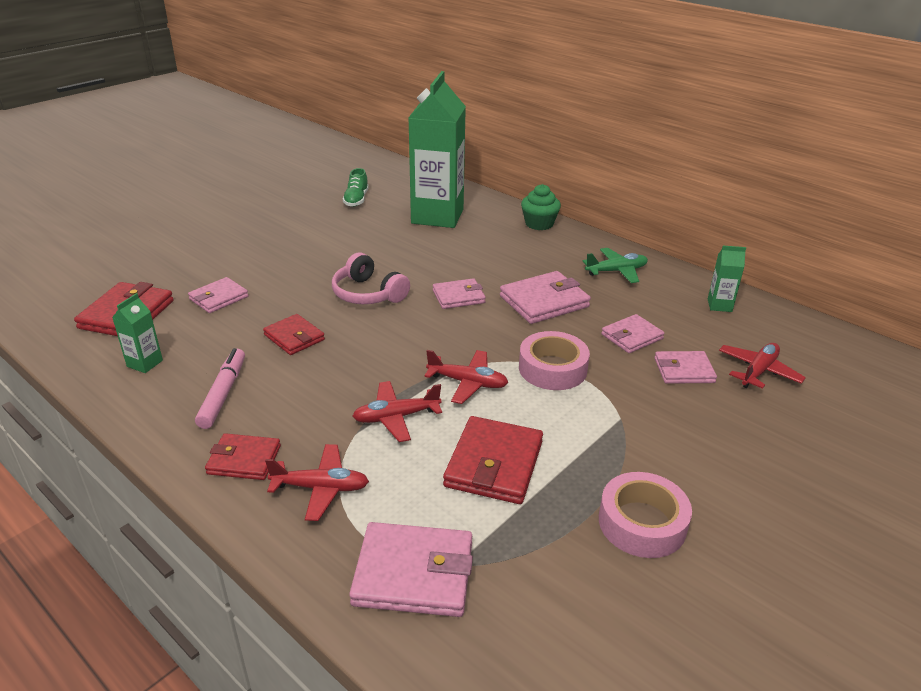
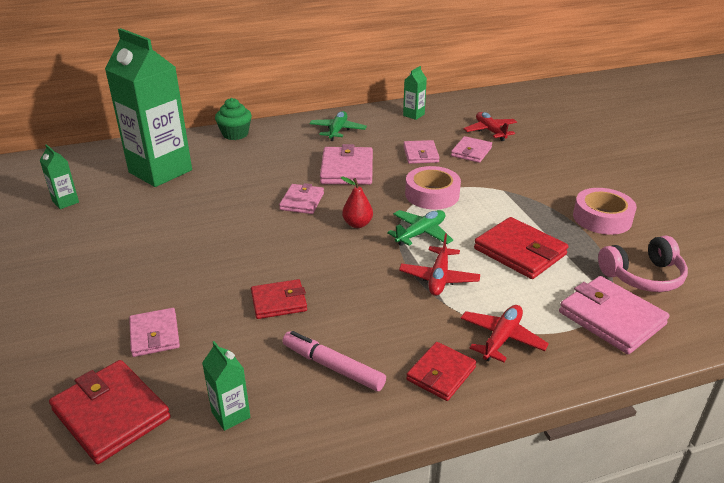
camera: 60 degrees left, 0 degrees up
pink headphones [332,253,410,304] -> pink headphones moved to [598,236,688,292]
green shoe [343,168,369,207] -> green carton [40,144,79,209]
pink wallet [349,522,473,617] -> pink wallet turned 75 degrees counterclockwise [559,276,670,354]
red plane [424,350,508,404] -> green plane [387,210,453,246]
none -> red pear [341,176,373,228]

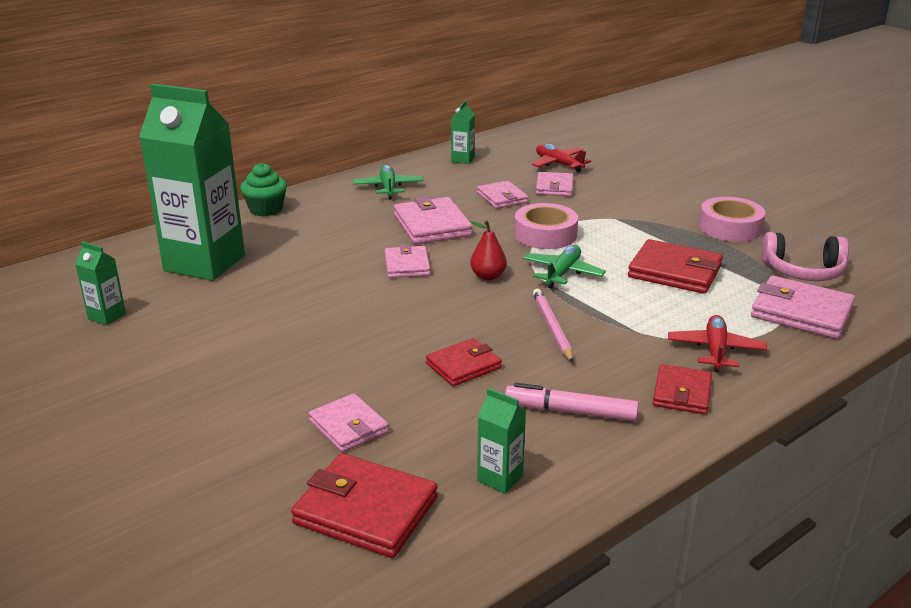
camera: 20 degrees left, 5 degrees down
red plane [399,233,480,296] -> none
pink headphones [598,236,688,292] -> pink headphones turned 45 degrees clockwise [761,232,849,281]
none -> pink pencil [533,289,574,363]

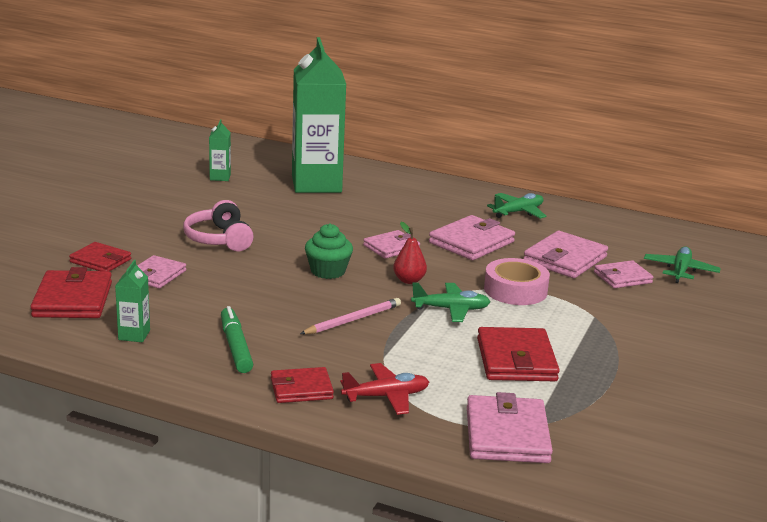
camera: 60 degrees right, 5 degrees down
green cupcake [240,163,287,216] -> green cupcake moved to [305,224,353,279]
red wallet [426,338,502,386] -> red wallet moved to [69,242,131,271]
green carton [451,100,475,164] -> none
pink wallet [477,181,528,209] -> pink wallet [523,231,608,278], size x1.56
pink marker [505,383,639,421] -> green marker [221,306,253,373]
red plane [532,144,591,172] -> green plane [644,246,721,283]
pink tape [699,197,766,242] -> none
pink headphones [761,232,849,281] -> pink headphones moved to [183,200,254,251]

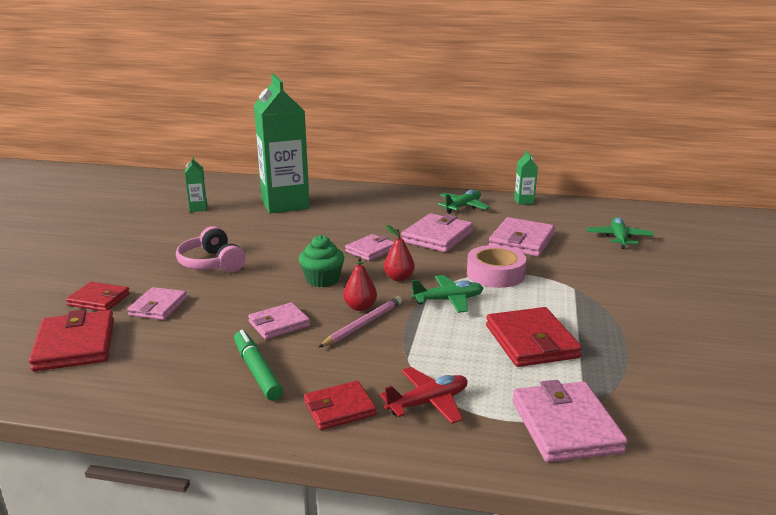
camera: 10 degrees left, 0 degrees up
green carton [115,260,150,342] -> green carton moved to [514,151,538,205]
pink wallet [594,260,653,288] -> pink wallet moved to [248,302,310,340]
none -> red pear [343,256,377,311]

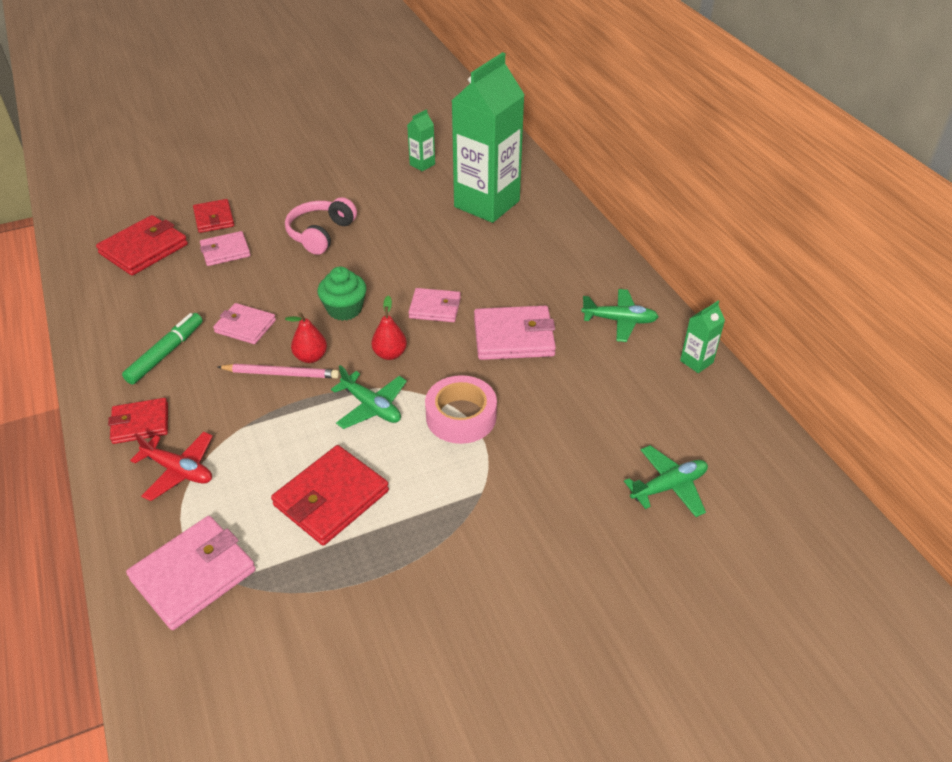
camera: 55 degrees right, 20 degrees up
red wallet [304,381,377,430] -> red wallet turned 45 degrees counterclockwise [108,398,168,444]
pink wallet [489,217,555,257] -> none

